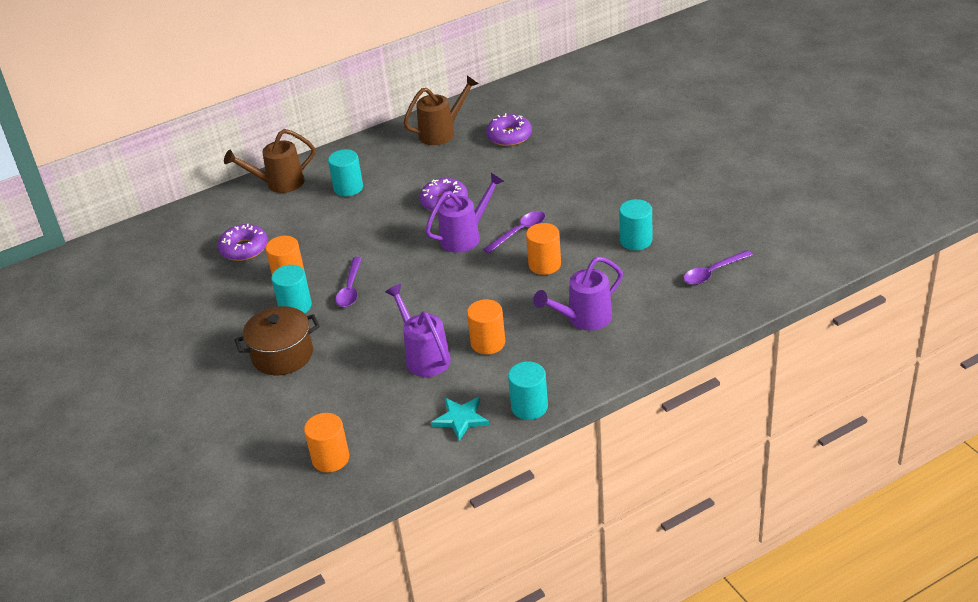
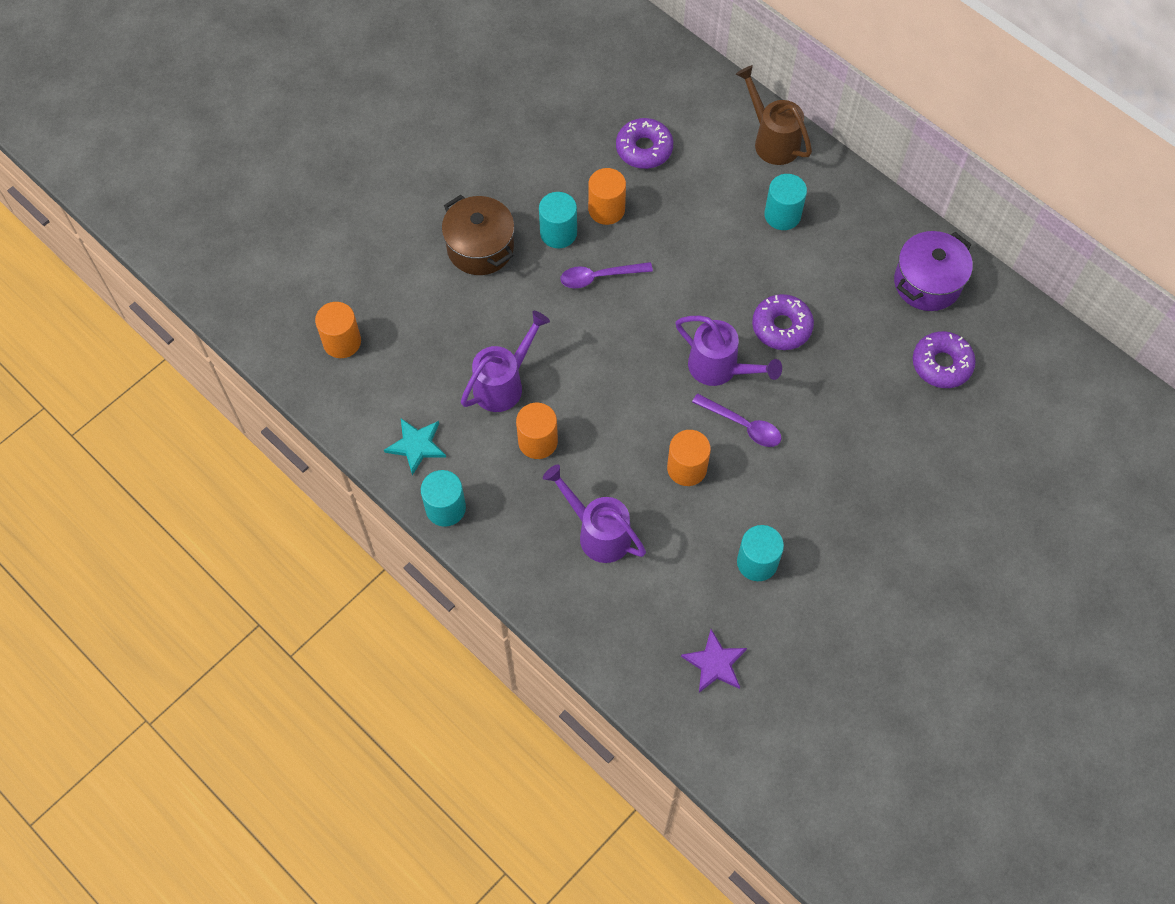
camera: 70 degrees right, 25 degrees up
brown watering can [403,75,479,145] -> purple pot [894,231,973,311]
purple spoon [683,250,753,285] -> purple star [681,629,747,693]

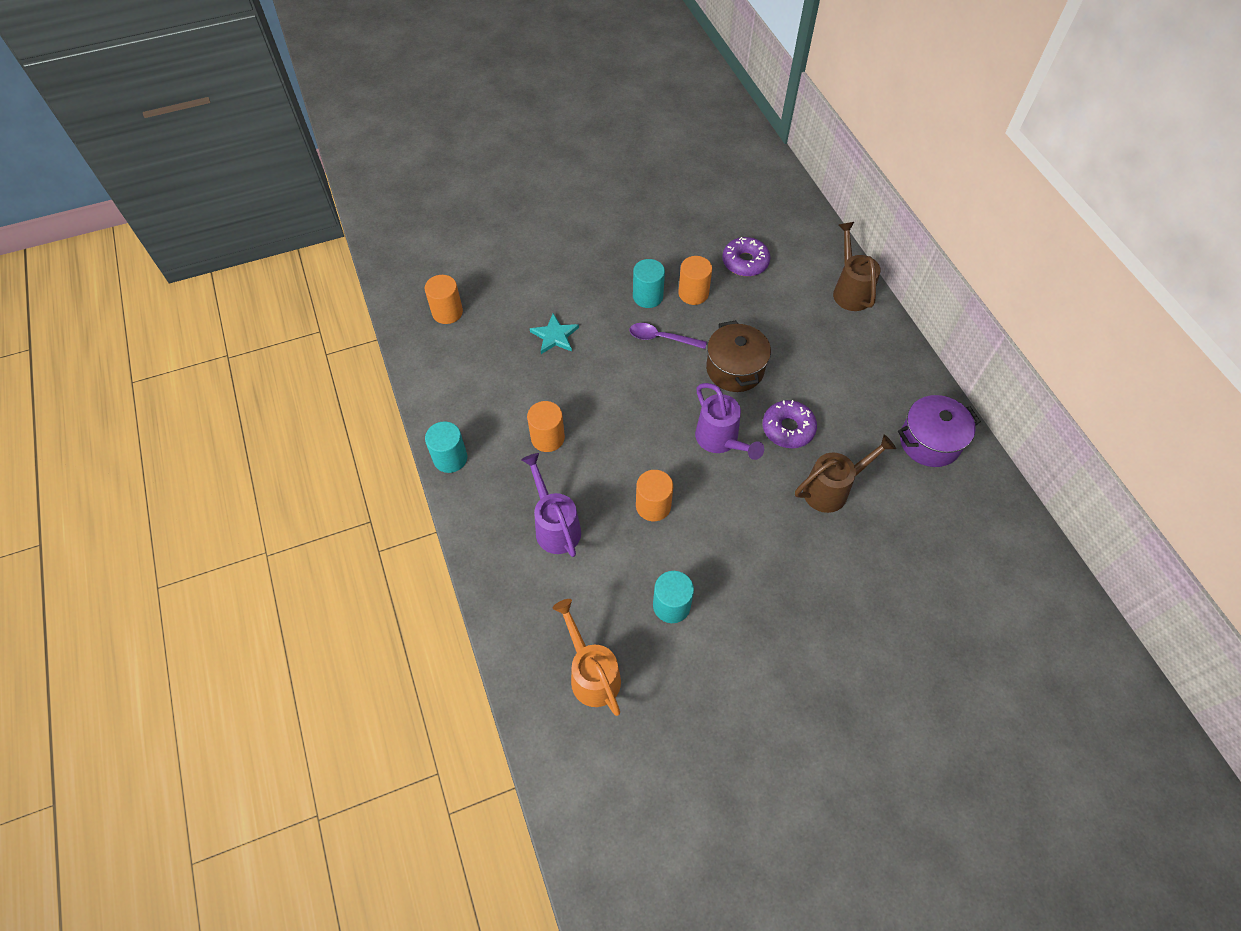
camera: 25 degrees right, 5 degrees down
turquoise star [384,418,446,476] -> turquoise star moved to [530,314,579,354]
brown pot [442,195,515,275] -> brown pot moved to [706,320,771,392]
purple watering can [461,311,550,412] -> none
purple star [681,629,747,693] -> orange watering can [553,599,621,716]
purple spoon [692,394,781,447] -> none
turquoise cylinder [764,174,807,230] -> none
purple donut [913,331,976,388] -> none
none -> brown watering can [795,434,896,513]

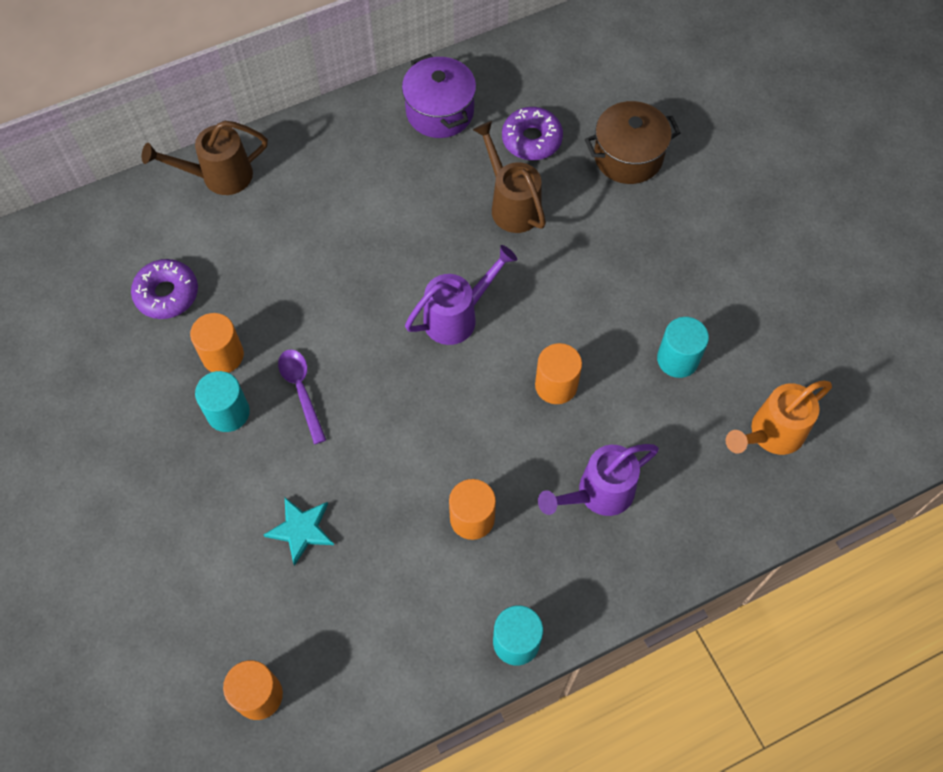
camera: 95 degrees left, 5 degrees up
purple spoon [630,323,707,349] -> purple spoon turned 150 degrees clockwise [278,349,326,444]
brown pot [706,320,771,392] -> brown pot moved to [585,101,680,184]
purple donut [763,400,817,448] -> purple donut moved to [502,107,563,160]

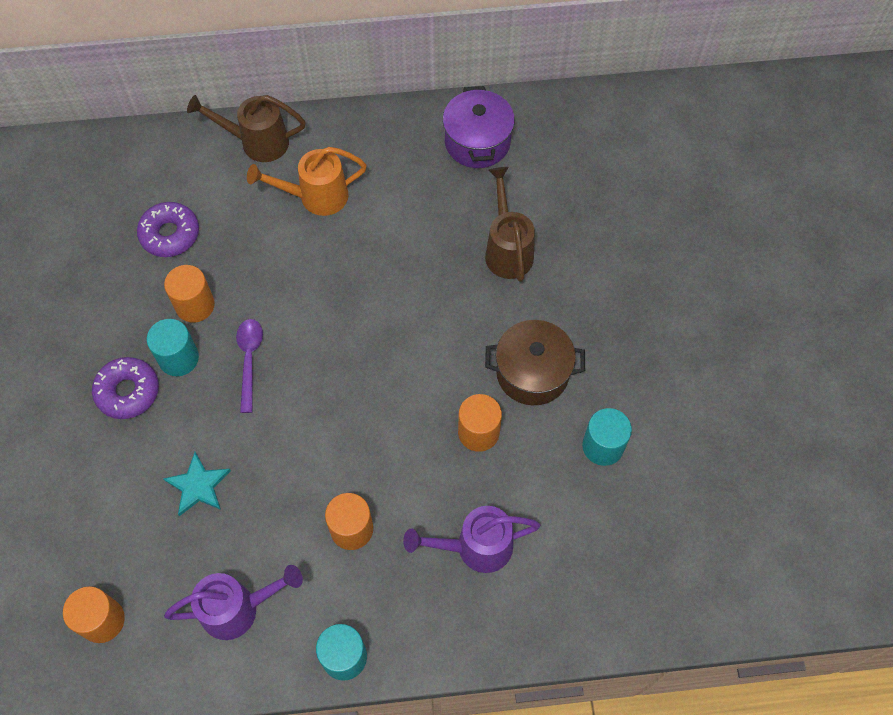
camera: 20 degrees right, 0 degrees up
purple watering can [405,245,517,345] -> purple watering can moved to [164,565,303,640]
purple donut [502,107,563,160] -> purple donut moved to [92,357,159,419]
brown pot [585,101,680,184] -> brown pot moved to [485,320,585,405]
orange watering can [726,381,832,455] -> orange watering can moved to [247,147,367,216]

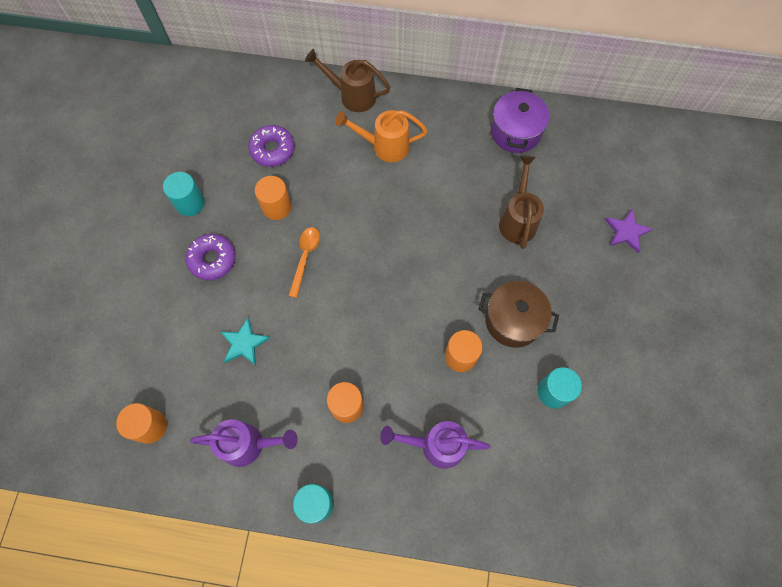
camera: 15 degrees right, 5 degrees up
turquoise cylinder [147,319,199,376] -> turquoise cylinder moved to [163,172,205,216]
purple spoon [236,319,263,413] -> orange spoon [289,227,320,298]
none -> purple star [605,209,653,253]

